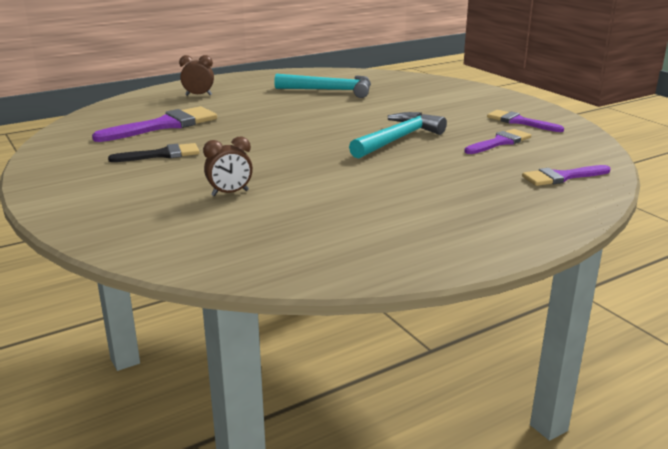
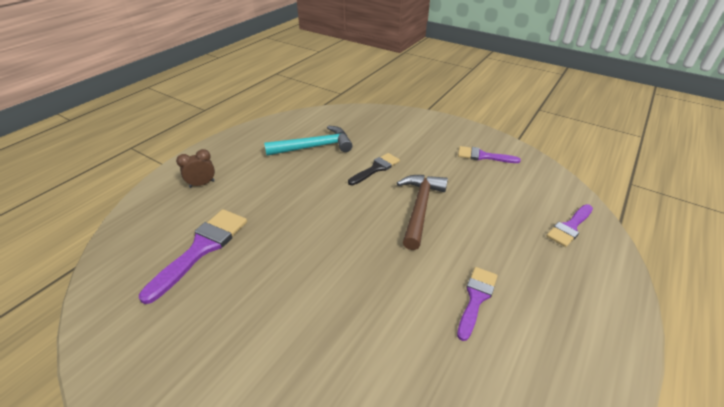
camera: 25 degrees left, 15 degrees up
black brush [108,143,200,162] -> black brush moved to [348,153,400,185]
brown clock [203,136,253,196] -> none
turquoise hammer [349,112,447,159] -> brown hammer [397,175,448,250]
purple brush [464,129,531,154] -> purple brush moved to [457,267,498,341]

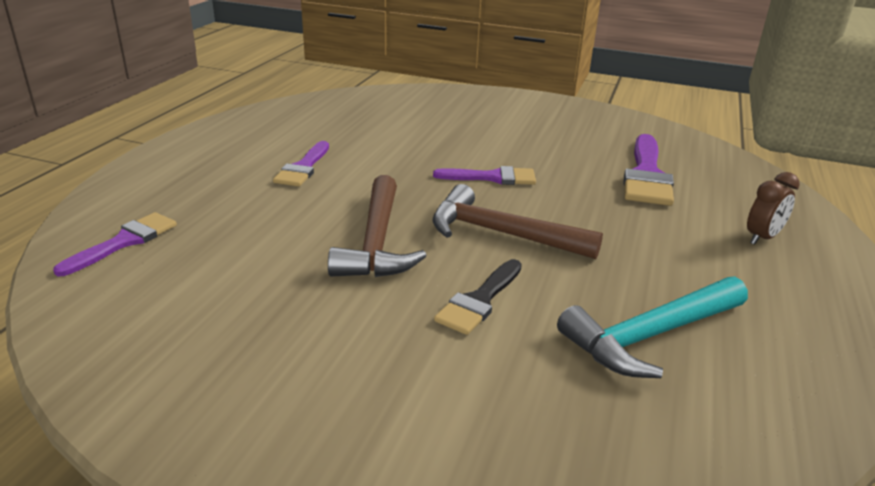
camera: 165 degrees right, 10 degrees down
purple brush [458,146,521,163] -> purple brush moved to [433,166,536,185]
none -> brown hammer [432,184,603,259]

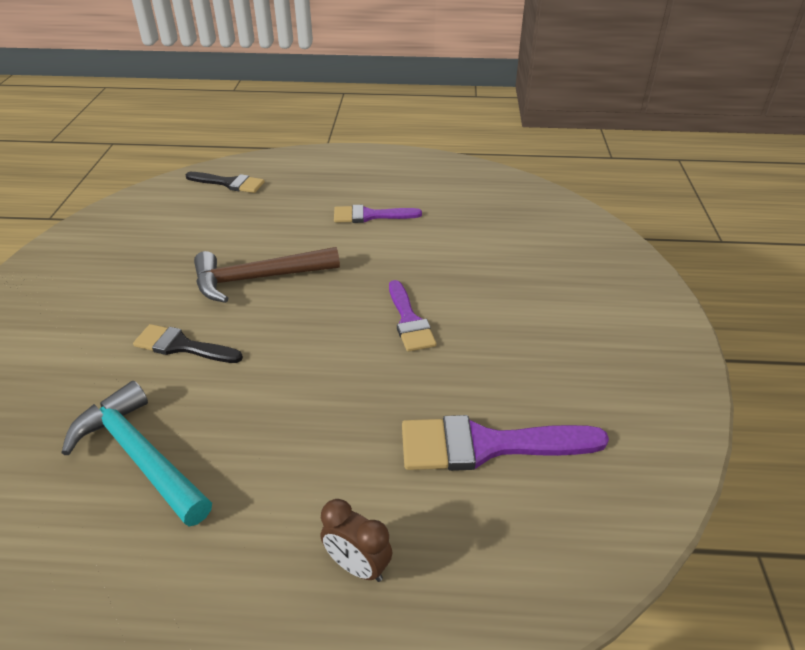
camera: 75 degrees right, 10 degrees up
purple brush [53,212,177,276] -> black brush [185,172,264,193]
brown hammer [432,184,603,259] -> none

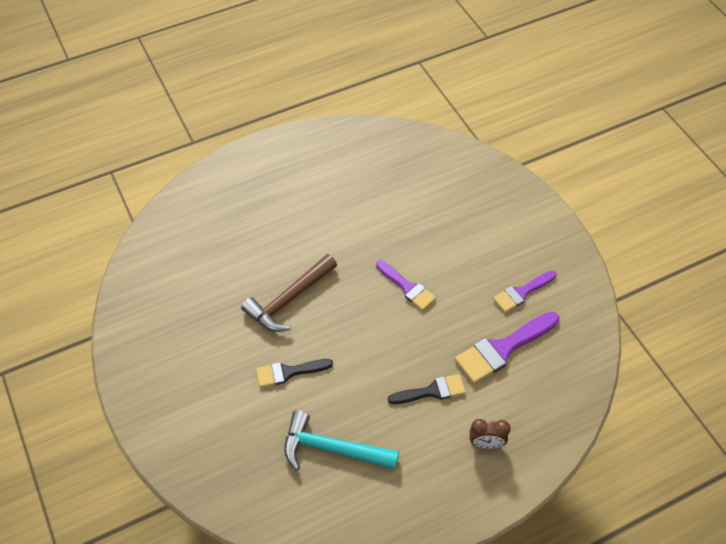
camera: 30 degrees left, 15 degrees up
black brush [185,172,264,193] -> black brush moved to [388,374,466,404]
purple brush [334,205,422,223] -> purple brush moved to [493,270,556,313]

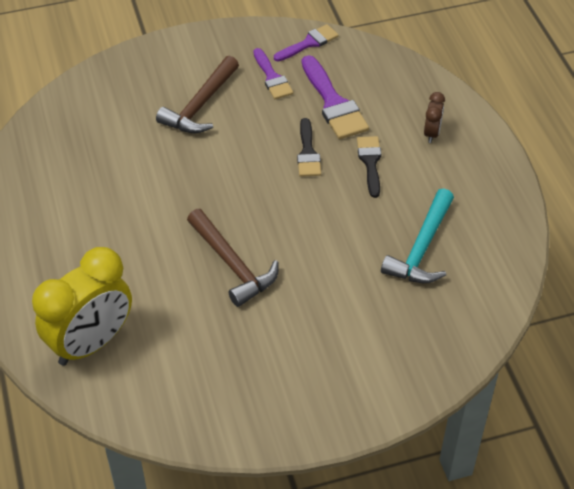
camera: 80 degrees left, 5 degrees down
black brush [256,359,333,388] -> black brush moved to [297,118,321,177]
purple brush [376,261,436,311] -> purple brush moved to [274,24,339,62]
none -> yellow clock [32,247,132,366]
none -> brown hammer [156,56,239,133]

